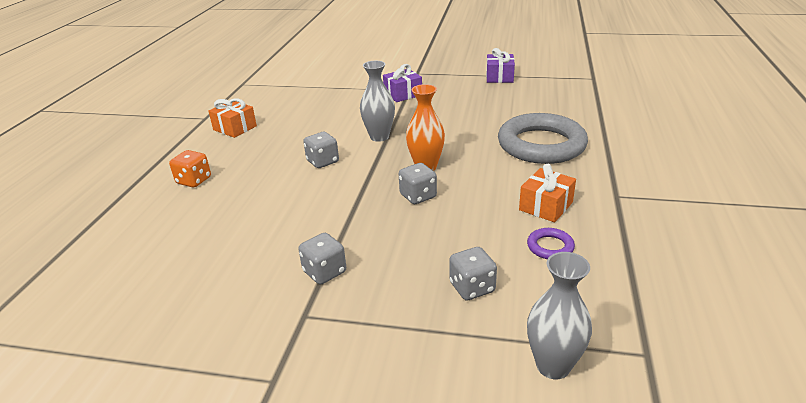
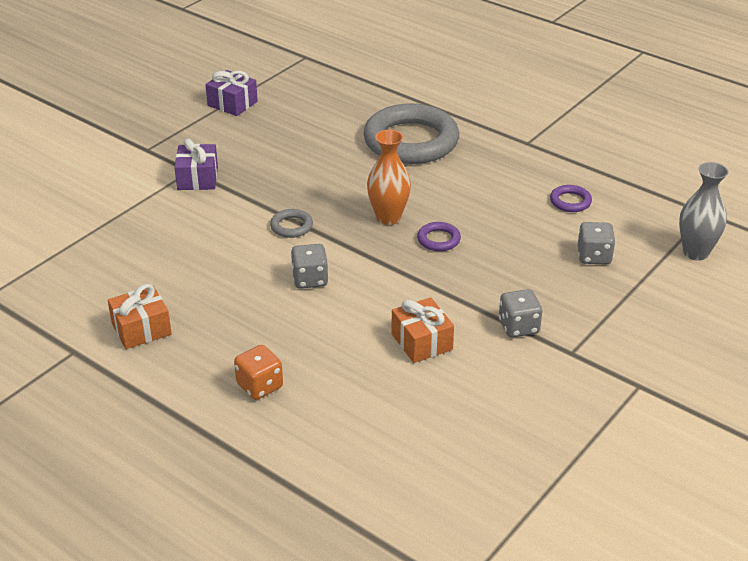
camera: 65 degrees left, 5 degrees up
grey vase [360,61,395,142] -> grey ring [270,209,313,238]
grey dice [399,163,437,204] -> purple ring [417,222,461,251]
orange gift [519,164,576,222] -> orange gift moved to [391,297,454,363]

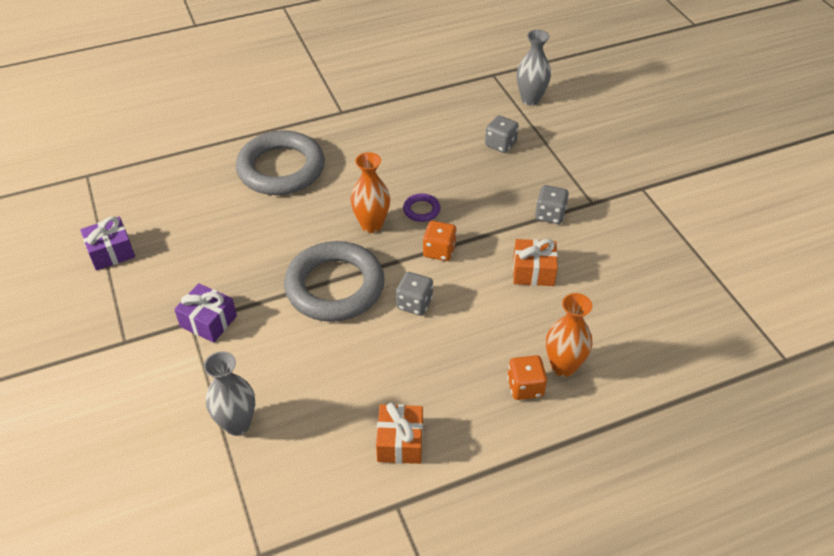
camera: 60 degrees left, 10 degrees up
grey ring [270,209,313,238] -> grey ring [284,241,385,322], size x2.46
purple ring [550,185,592,212] -> none
none -> grey vase [204,351,255,436]
none -> orange dice [423,221,457,261]
none -> orange vase [546,293,592,377]

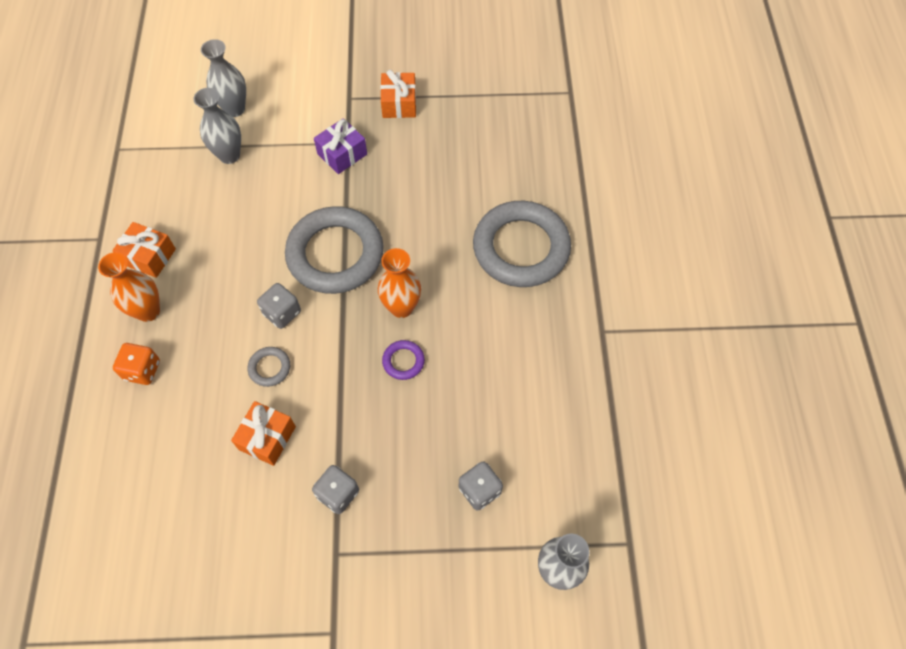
camera: 110 degrees right, 15 degrees up
purple gift [80,216,135,271] -> none
orange dice [423,221,457,261] -> none
orange vase [546,293,592,377] -> orange vase moved to [98,252,160,322]
none -> grey vase [201,39,246,117]
none -> grey ring [248,347,290,387]
none -> orange gift [380,70,416,118]

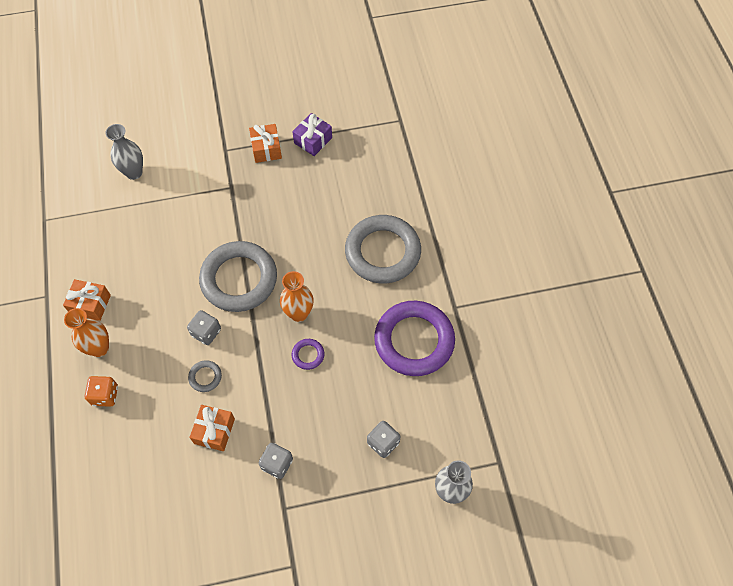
camera: 10 degrees left, 0 degrees up
grey vase [193,88,241,164] -> none
purple gift [314,118,367,174] -> purple gift moved to [292,113,332,156]
none -> purple ring [374,301,455,376]

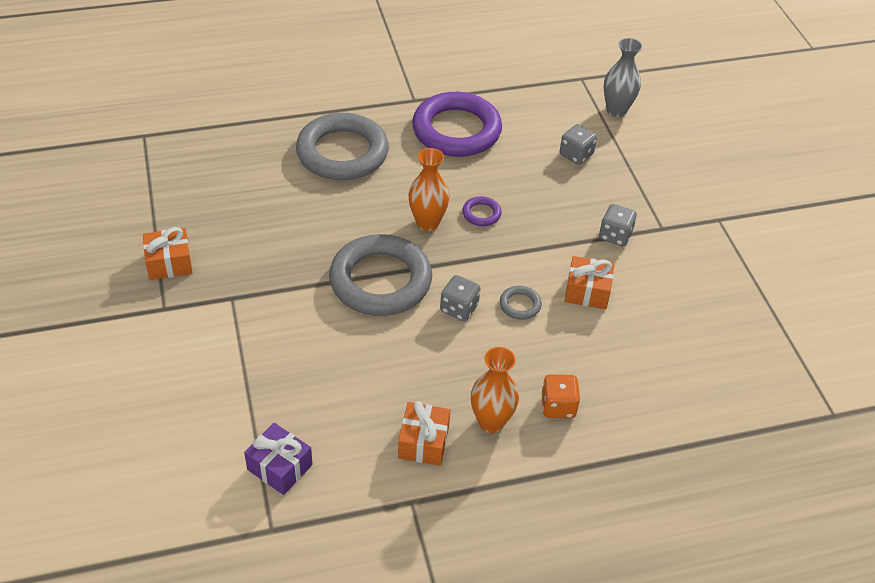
camera: 95 degrees left, 15 degrees down
grey vase [105,124,143,180] -> none
purple gift [292,113,332,156] -> purple gift moved to [244,423,313,495]

